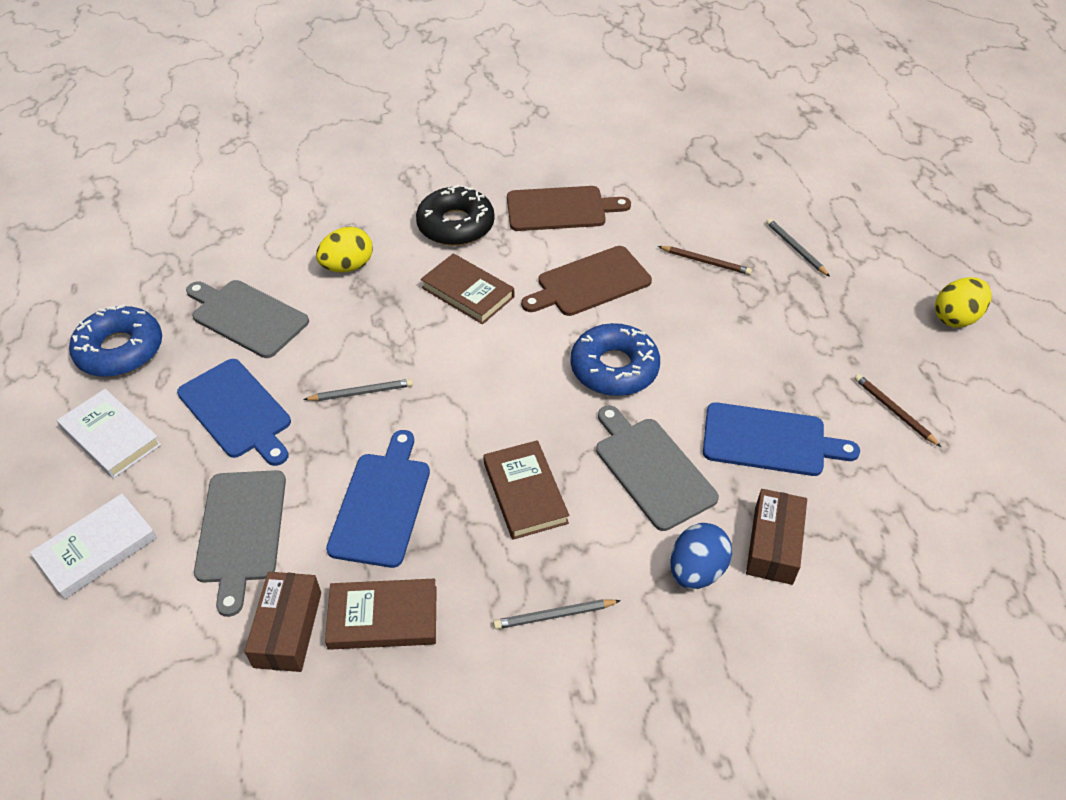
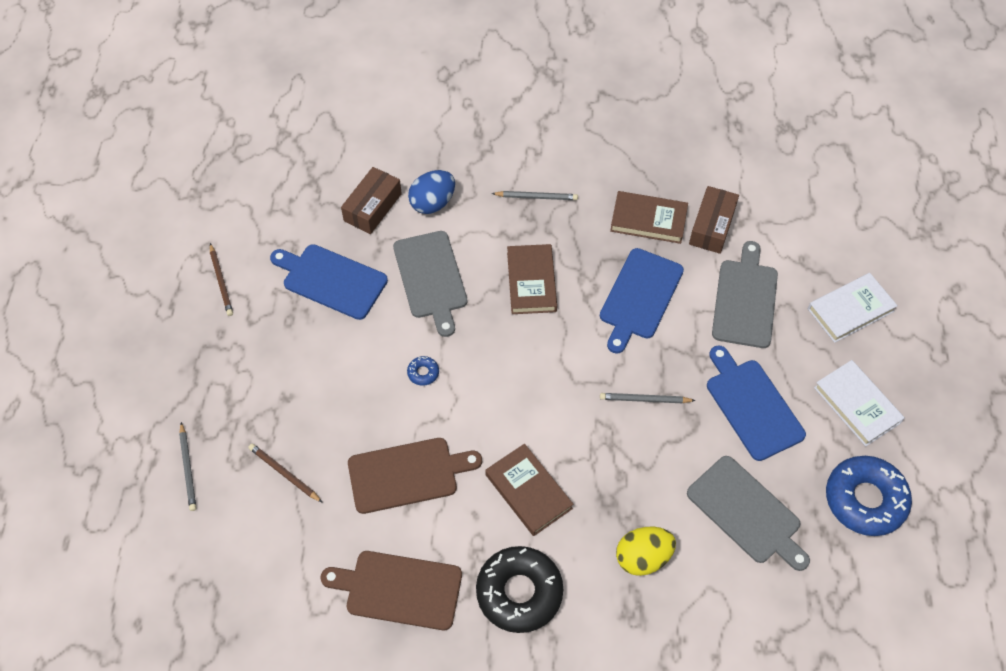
camera: 165 degrees left, 10 degrees up
blue donut [571,323,660,396] -> blue donut [407,356,439,386], size x0.41
yellow egg [935,277,992,327] -> none

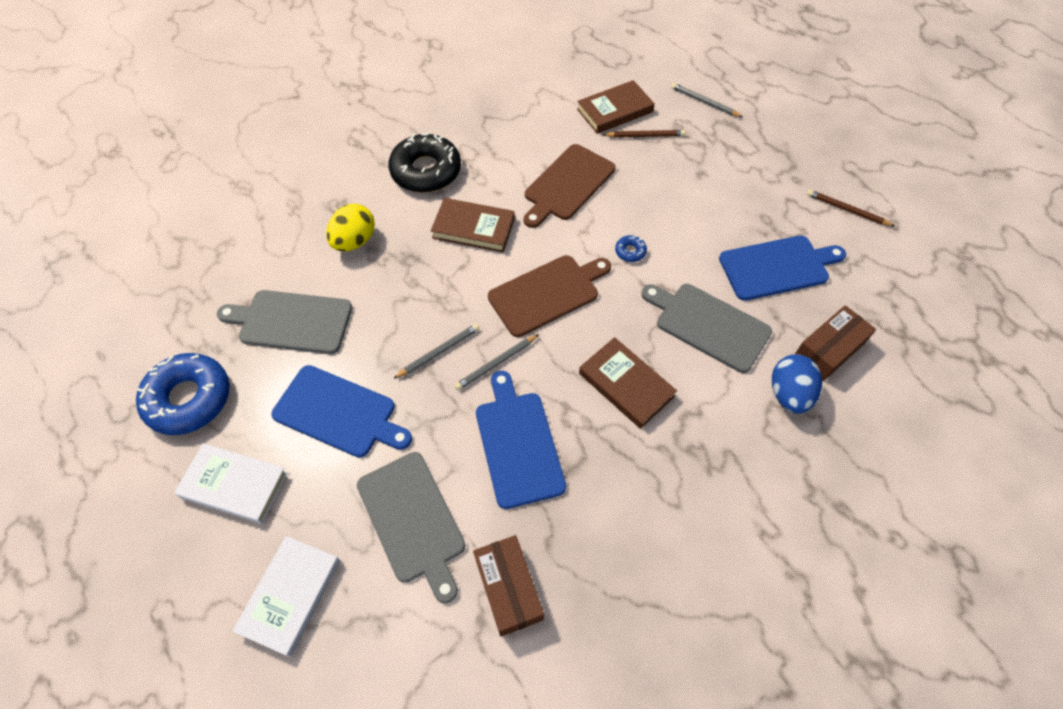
camera: 140 degrees right, 0 degrees up
brown cutting board [321,551,462,630] -> brown cutting board moved to [488,255,611,337]
brown box [341,167,402,234] -> brown box turned 60 degrees clockwise [795,305,876,381]
grey pencil [491,191,578,200] -> grey pencil moved to [455,334,539,390]
brown book [610,191,688,244] -> brown book moved to [577,80,655,134]

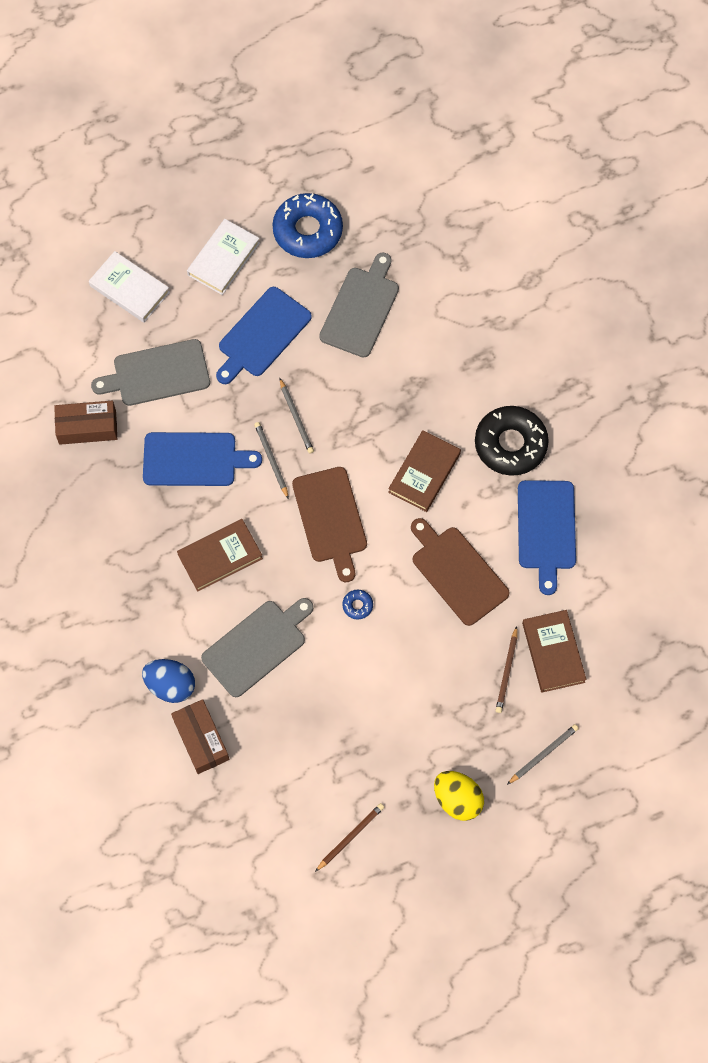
camera: 105 degrees right, 10 degrees up
yellow egg [326,204,375,251] -> yellow egg moved to [434,771,484,821]
blue cutting board [719,235,846,301] -> blue cutting board moved to [518,480,576,595]

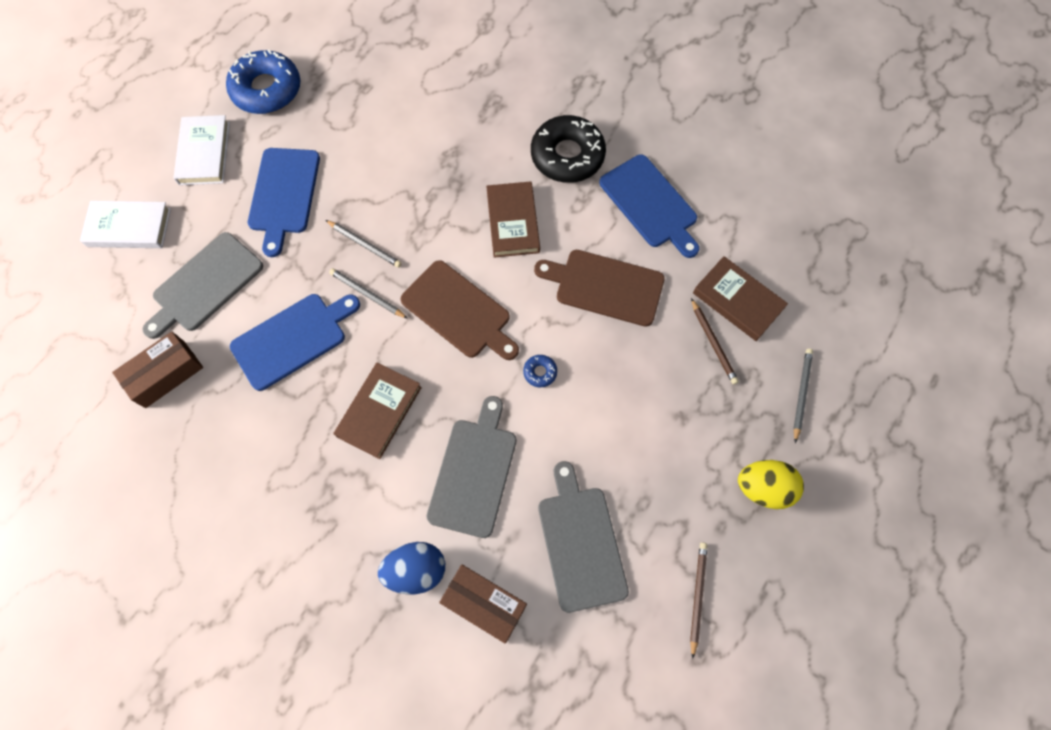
camera: 35 degrees left, 0 degrees up
grey cutting board [319,252,399,358] -> grey cutting board moved to [538,461,629,613]

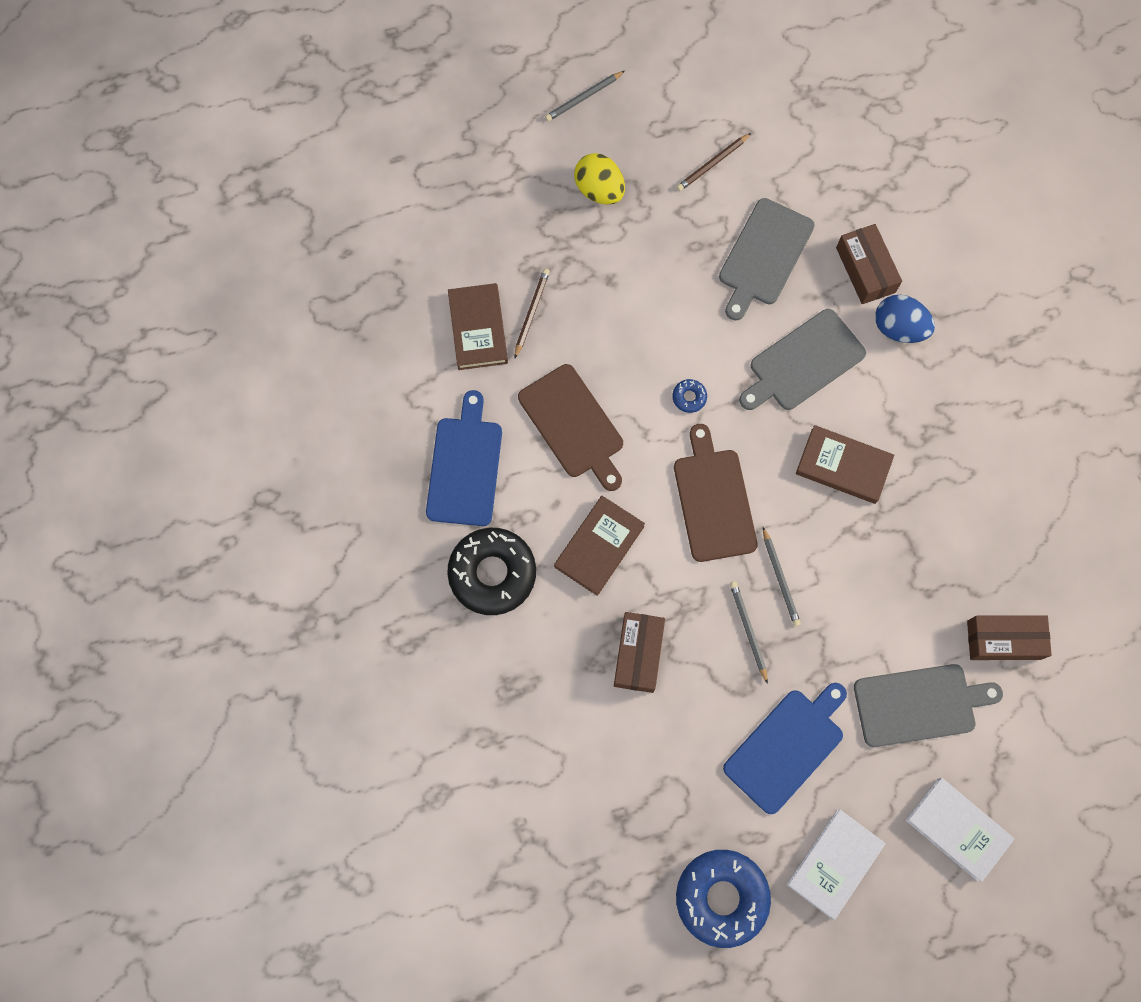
camera: 140 degrees left, 5 degrees up
blue cutting board [230,294,360,391] -> none
brown book [333,363,422,459] -> brown book turned 45 degrees clockwise [796,425,894,504]
grey pencil [794,349,813,443] -> grey pencil moved to [545,71,625,122]
none -> brown box [614,612,665,693]

